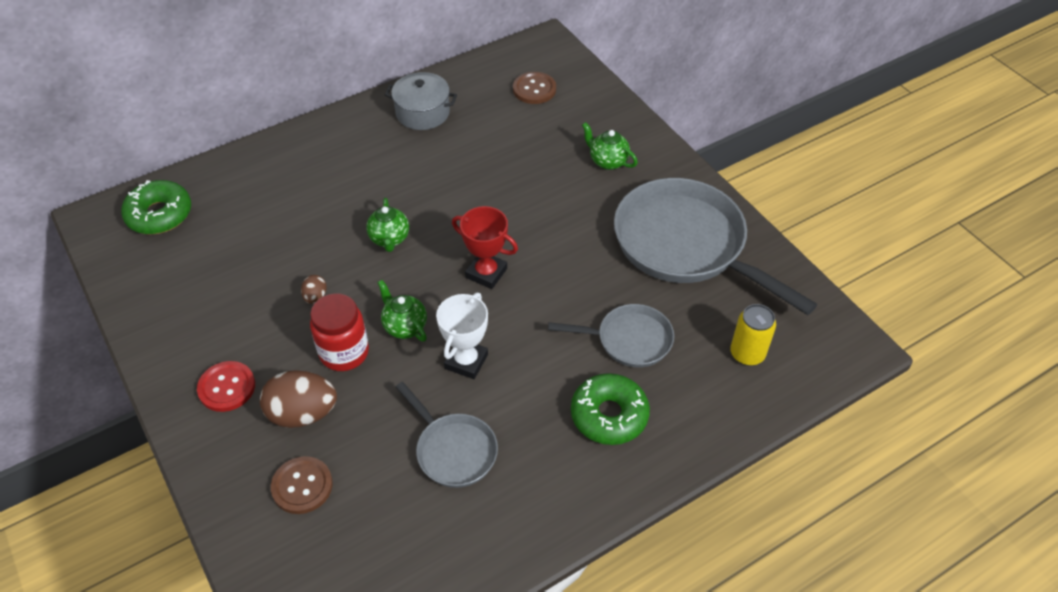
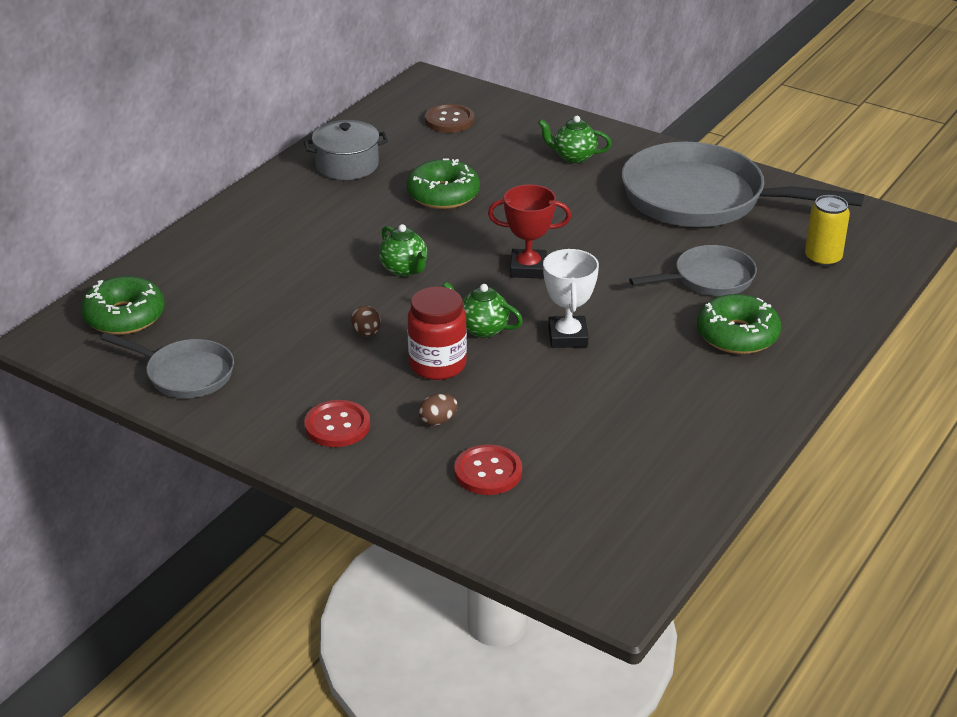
camera: 25 degrees left, 15 degrees down
brown egg [260,370,337,428] -> brown egg [418,394,458,426], size x0.48
brown button [271,456,333,514] -> red button [454,444,522,495]
grey pan [395,382,498,488] -> grey pan moved to [101,332,234,398]
none -> green donut [407,158,480,209]

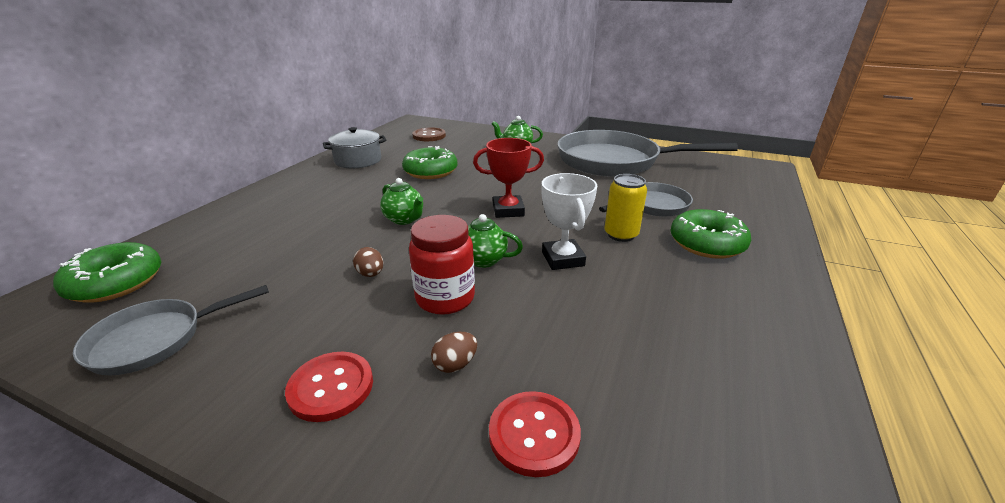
camera: 10 degrees left, 5 degrees down
grey pan [101,332,234,398] -> grey pan turned 135 degrees clockwise [73,285,269,375]
yellow can [805,195,850,267] -> yellow can moved to [604,174,647,242]

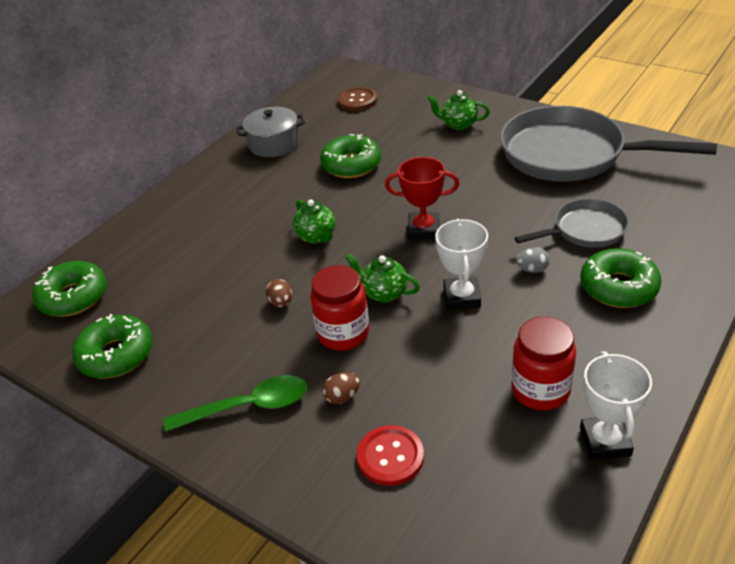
camera: 15 degrees right, 10 degrees up
grey pan [73,285,269,375] -> green donut [72,314,153,378]
red button [285,352,373,422] -> green spoon [164,375,307,432]
yellow can [604,174,647,242] -> grey egg [516,247,550,273]
none -> red jar [512,317,576,411]
none -> white trophy [580,351,652,460]

